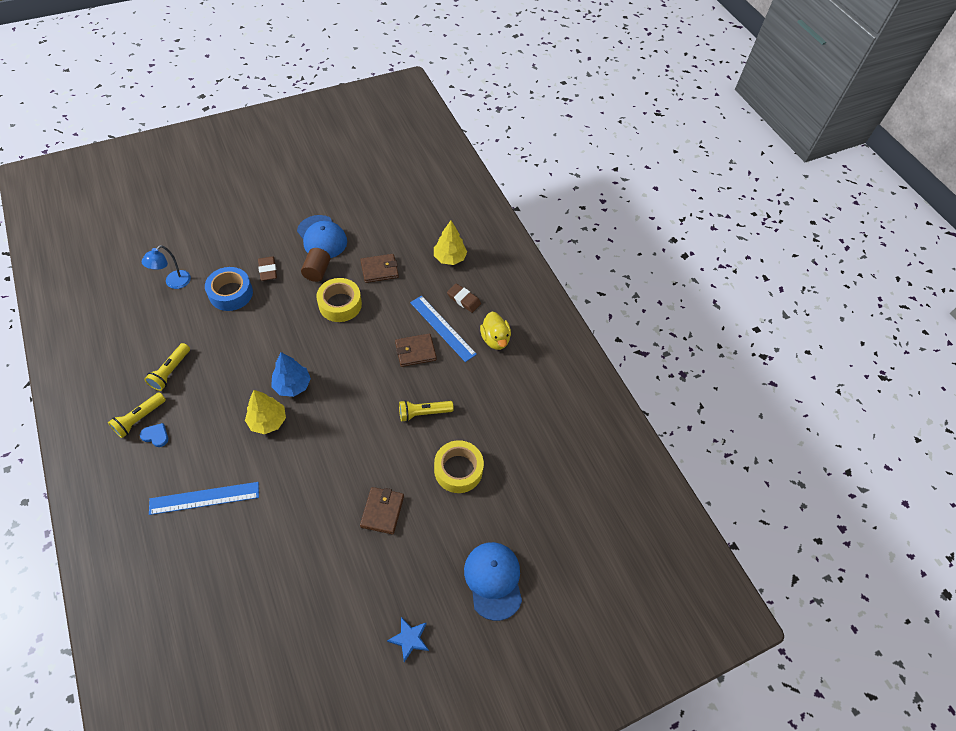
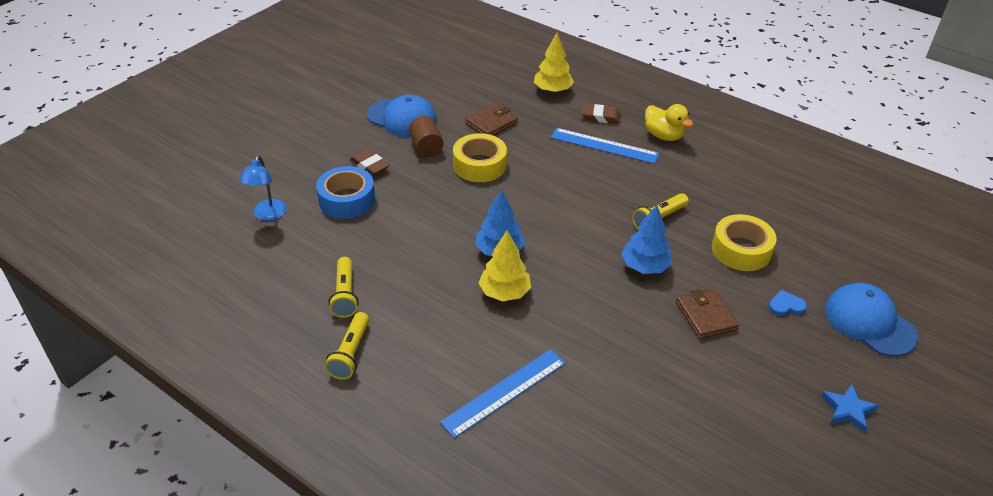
camera: 25 degrees left, 15 degrees down
blue heart [140,423,168,447] -> blue heart moved to [769,290,807,316]
brown wallet [395,333,437,367] -> none
none -> blue tree [621,205,672,274]

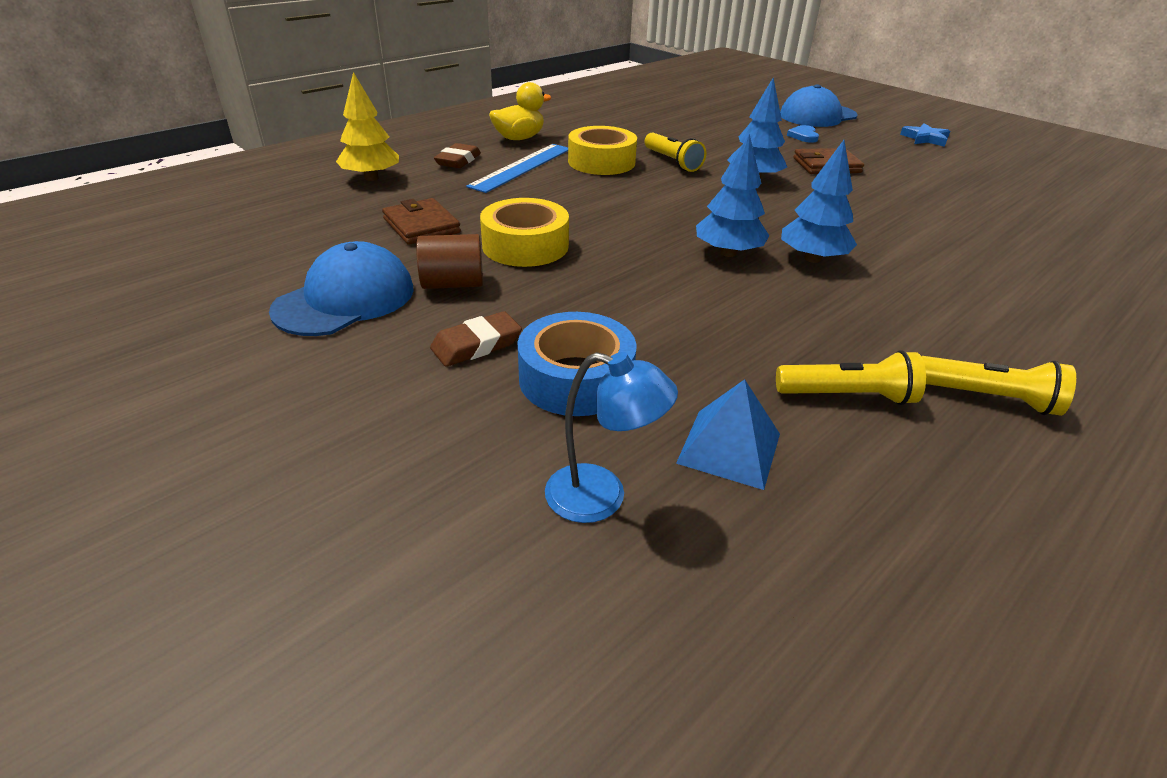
camera: 80 degrees left, 5 degrees down
blue ruler [440,349,566,438] -> none
yellow tree [479,231,531,301] -> blue tree [781,140,857,263]
yellow tape [712,214,777,271] -> yellow tape moved to [568,126,637,175]
none -> blue pyramid [676,379,780,490]

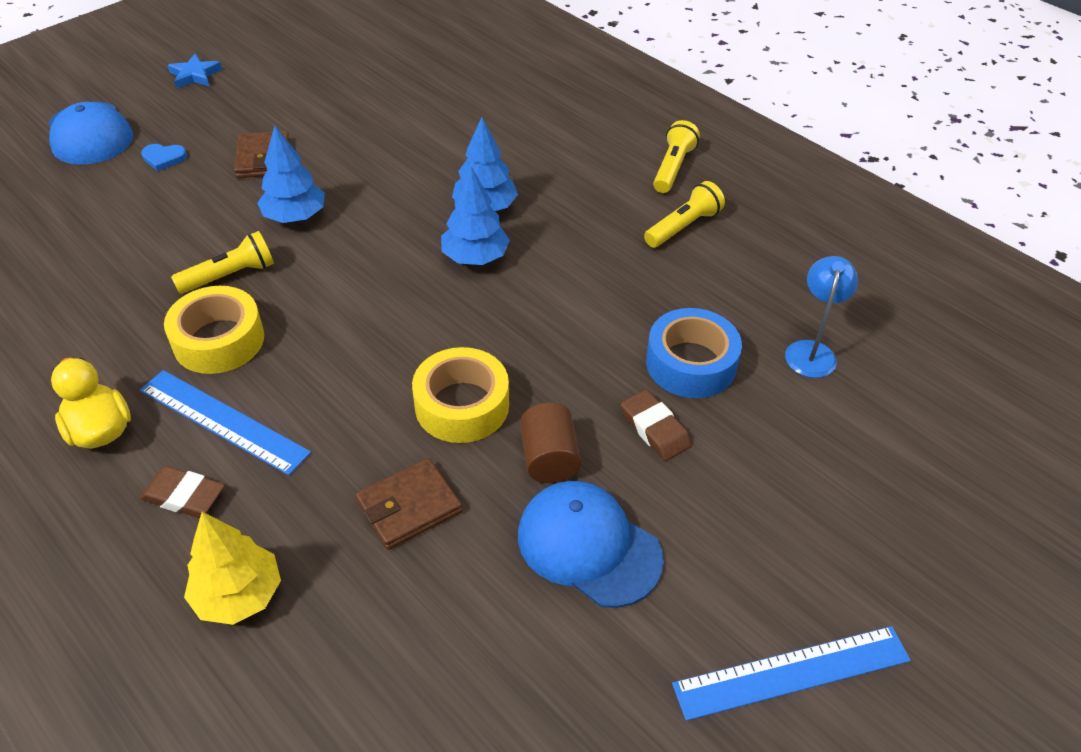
camera: 90 degrees left, 10 degrees up
blue pyramid [676,379,780,490] -> none
yellow flashlight [776,350,926,405] -> yellow flashlight turned 45 degrees clockwise [644,181,725,248]
none -> blue ruler [672,626,911,721]

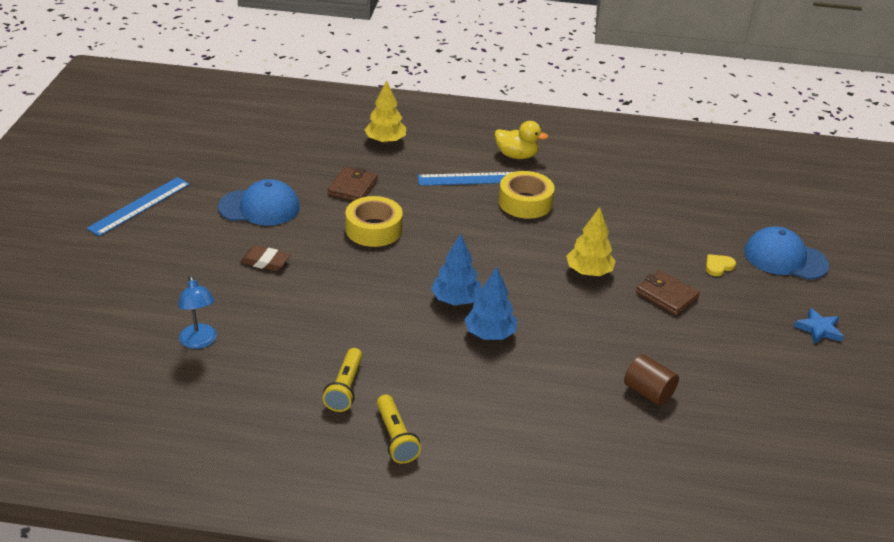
camera: 140 degrees right, 10 degrees down
brown eraser [140,466,225,518] -> none
blue heart [141,144,187,171] -> yellow heart [706,254,736,276]
yellow flashlight [171,231,274,294] -> none
blue tree [257,126,325,223] -> yellow tree [566,207,616,276]
brown cylinder [520,402,581,483] -> brown cylinder moved to [624,354,679,406]
blue tape [646,308,742,398] -> none

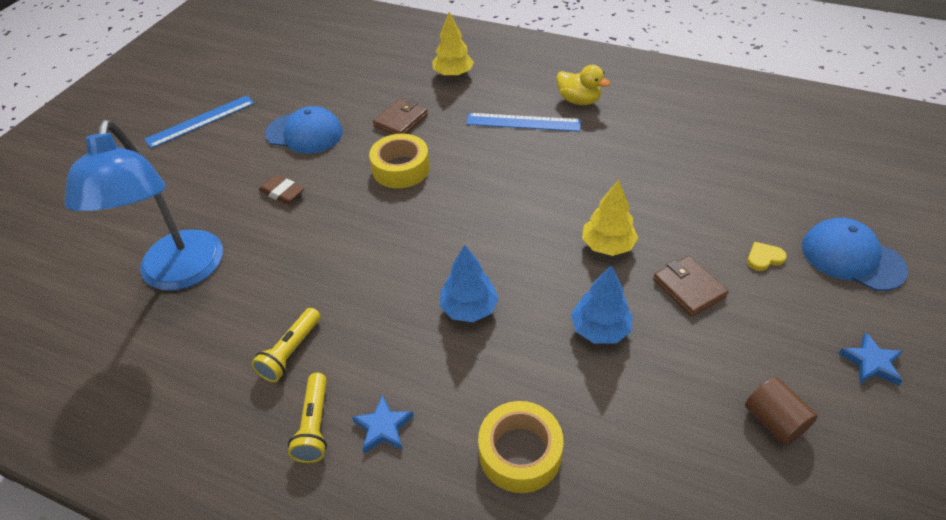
camera: 20 degrees right, 10 degrees up
blue lamp [178,275,217,349] -> blue lamp [64,120,223,290], size x2.20
blue tree [431,234,481,305] -> blue tree moved to [571,265,633,344]
yellow tape [499,171,555,219] -> yellow tape moved to [478,401,564,493]
brown cylinder [624,354,679,406] -> brown cylinder moved to [745,377,818,445]
none -> blue star [352,395,414,453]

